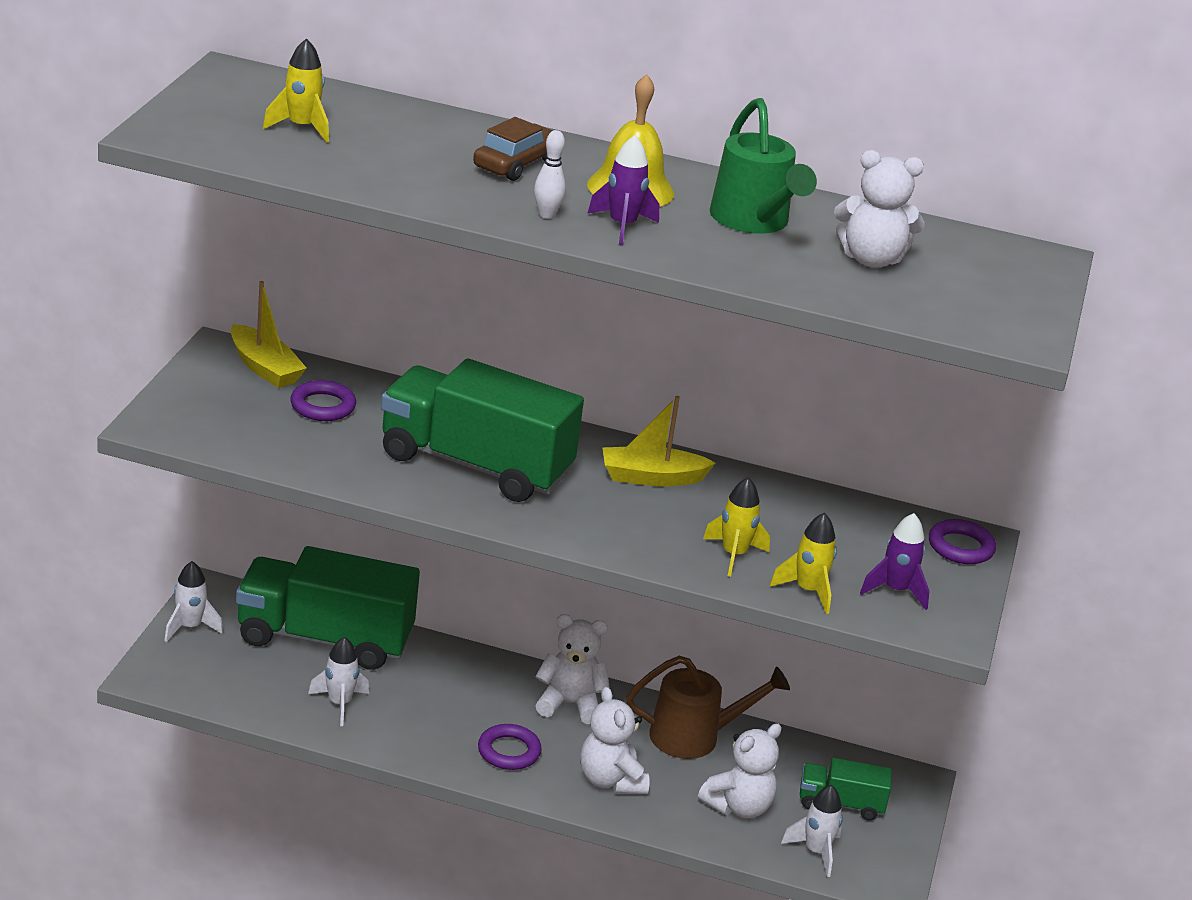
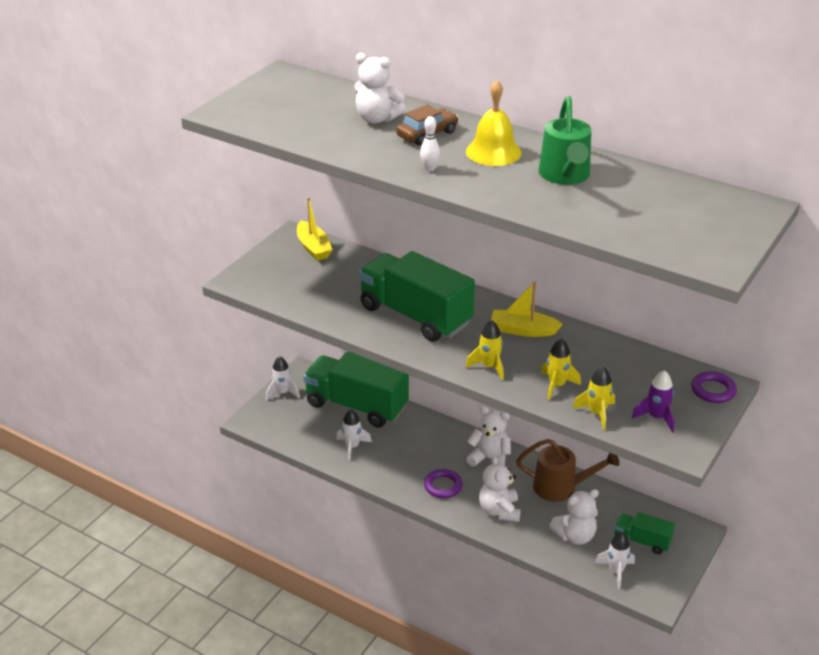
camera: 20 degrees right, 5 degrees up
yellow rocket [263,38,329,143] -> yellow rocket moved to [466,320,504,380]
purple ring [290,380,356,421] -> none
purple rocket [587,135,659,245] -> none
white teddy bear [834,150,925,268] -> white teddy bear moved to [354,53,406,124]

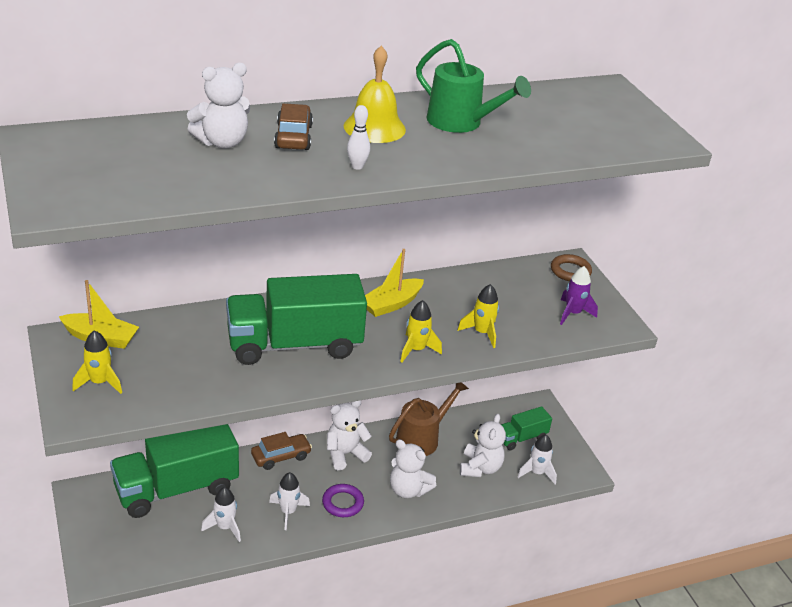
camera: 55 degrees left, 0 degrees up
white rocket [266,356,300,401] -> white rocket moved to [269,472,310,530]
yellow rocket [573,366,615,430] -> yellow rocket moved to [72,330,122,394]
purple ring [691,371,737,403] -> brown ring [551,254,592,281]
none -> brown car [251,432,312,470]

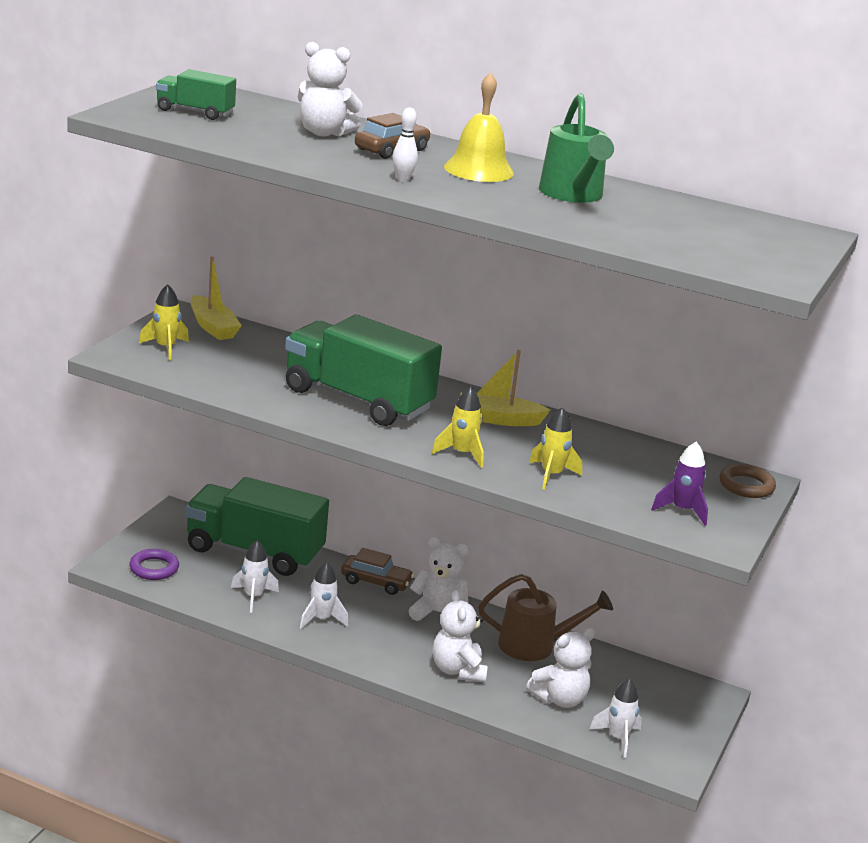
camera: 45 degrees right, 10 degrees down
purple ring [322,484,364,517] -> purple ring moved to [129,549,179,580]
green truck [501,406,552,450] -> green truck moved to [156,69,236,120]

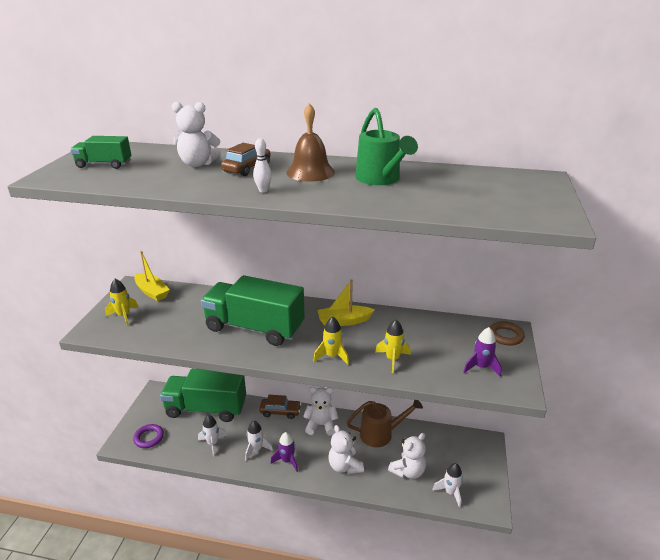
camera: 10 degrees left, 5 degrees up
yellow bell [444,72,514,182] -> brown bell [286,103,335,182]
none -> purple rocket [271,432,298,472]

